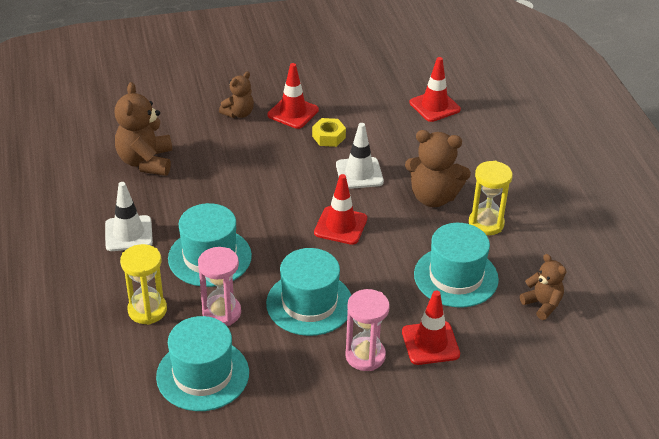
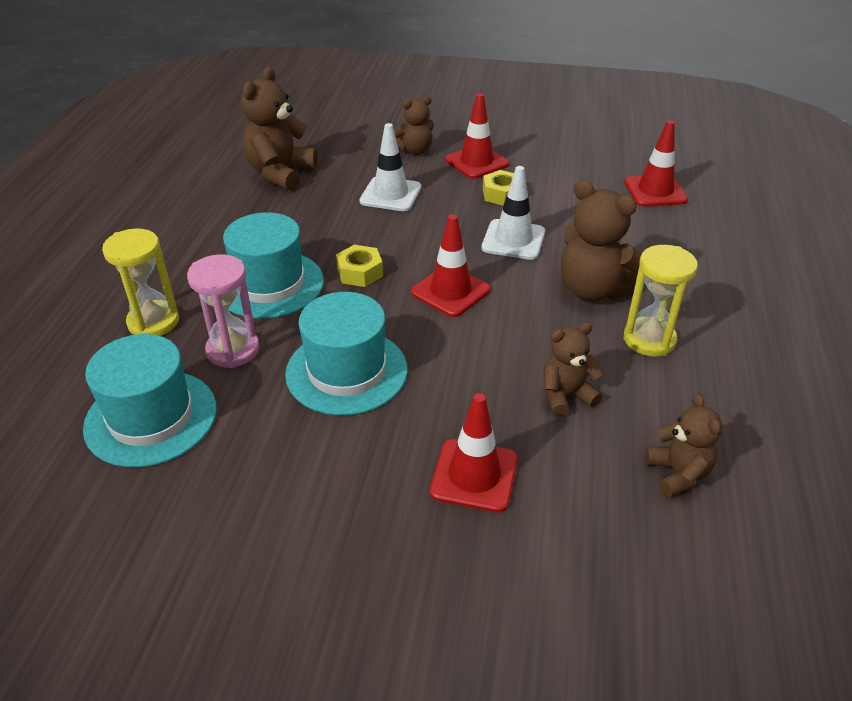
camera: 25 degrees right, 0 degrees up
white traffic cone [105,182,153,251] -> white traffic cone moved to [360,123,421,211]
pink hourglass [345,289,390,371] -> none
turquoise hat [414,223,499,308] -> brown teddy bear [544,322,603,417]
none -> yellow nut [336,245,383,287]

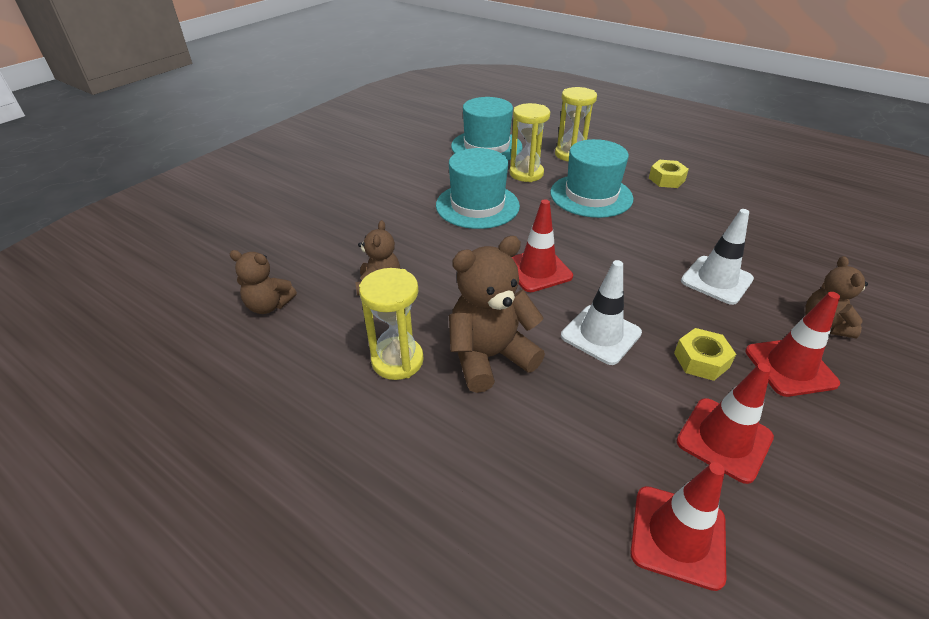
camera: 115 degrees right, 0 degrees up
pink hourglass [187,254,259,368] -> yellow hourglass [509,103,550,182]
brown teddy bear [241,67,318,191] -> none
yellow nut [336,245,383,287] -> yellow nut moved to [649,160,689,188]
red traffic cone [430,393,518,513] -> red traffic cone moved to [676,363,774,484]

